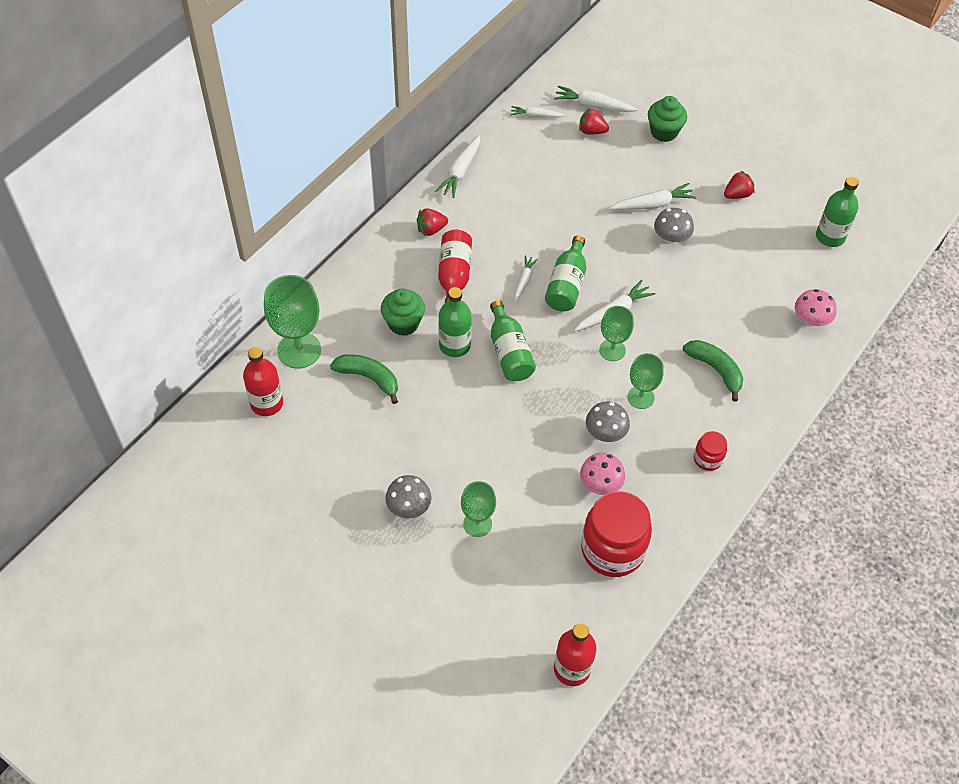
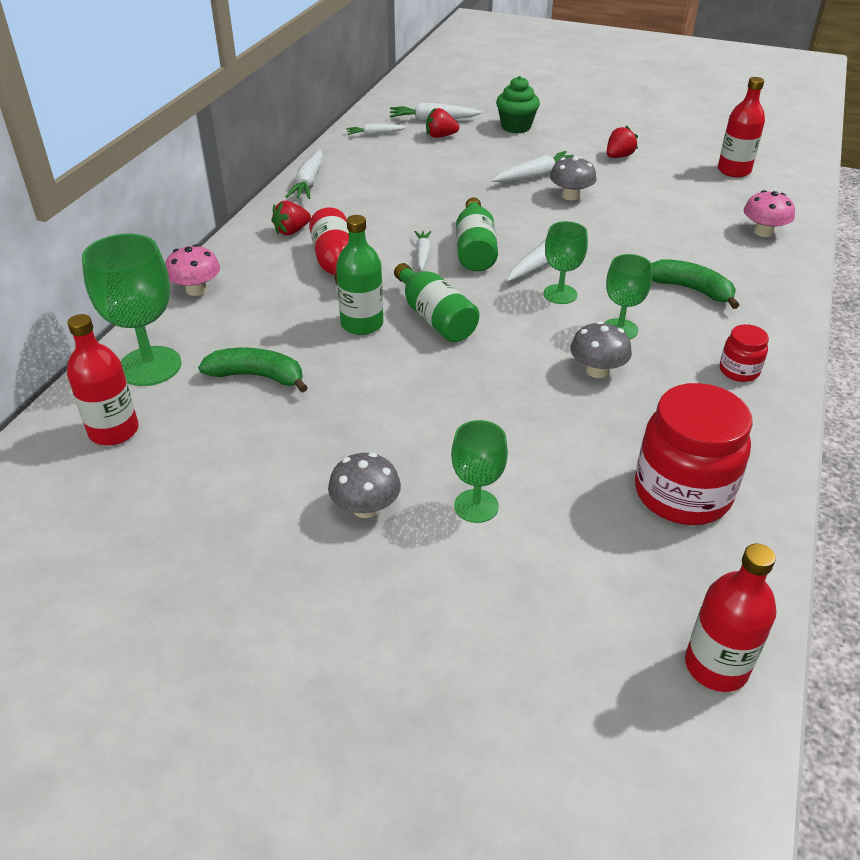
camera: 15 degrees left, 15 degrees down
green cupcake [381,288,425,336] -> none
pink mushroom [580,453,625,495] -> pink mushroom moved to [165,244,220,296]
green bottle [816,177,859,247] -> red bottle [718,77,765,177]

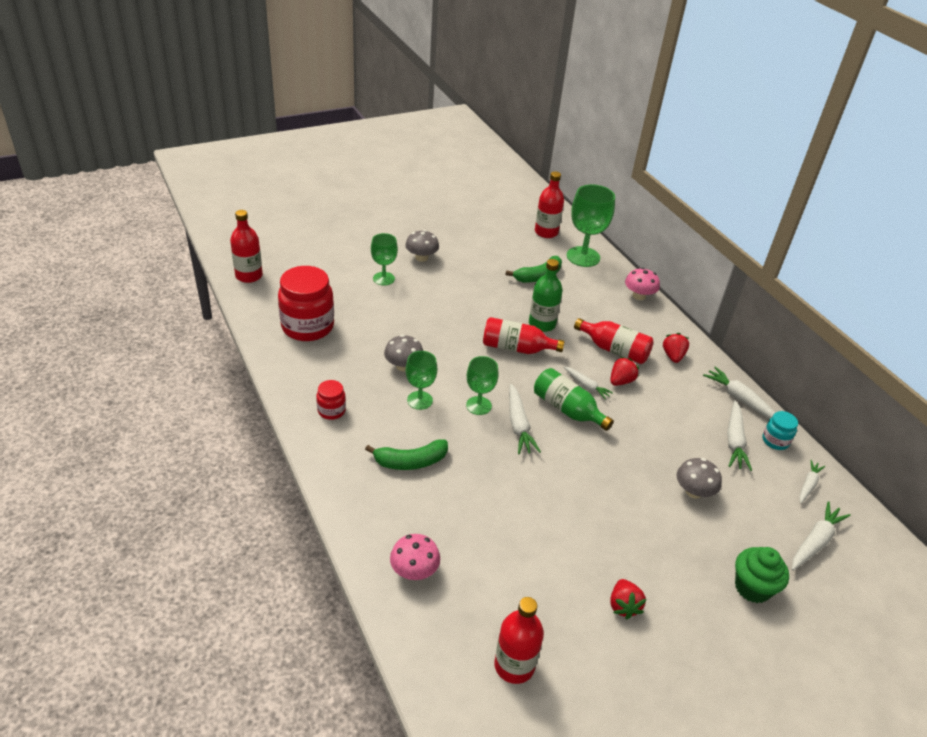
camera: 130 degrees right, 0 degrees up
green bottle [394,263,479,342] -> red bottle [483,317,565,354]
red strawberry [426,108,459,138] -> red strawberry moved to [610,357,639,386]
white carrot [492,151,574,182] -> white carrot moved to [727,400,752,471]
grey mushroom [550,156,596,201] -> grey mushroom moved to [677,458,722,499]
none -> turquoise jar [763,411,798,450]

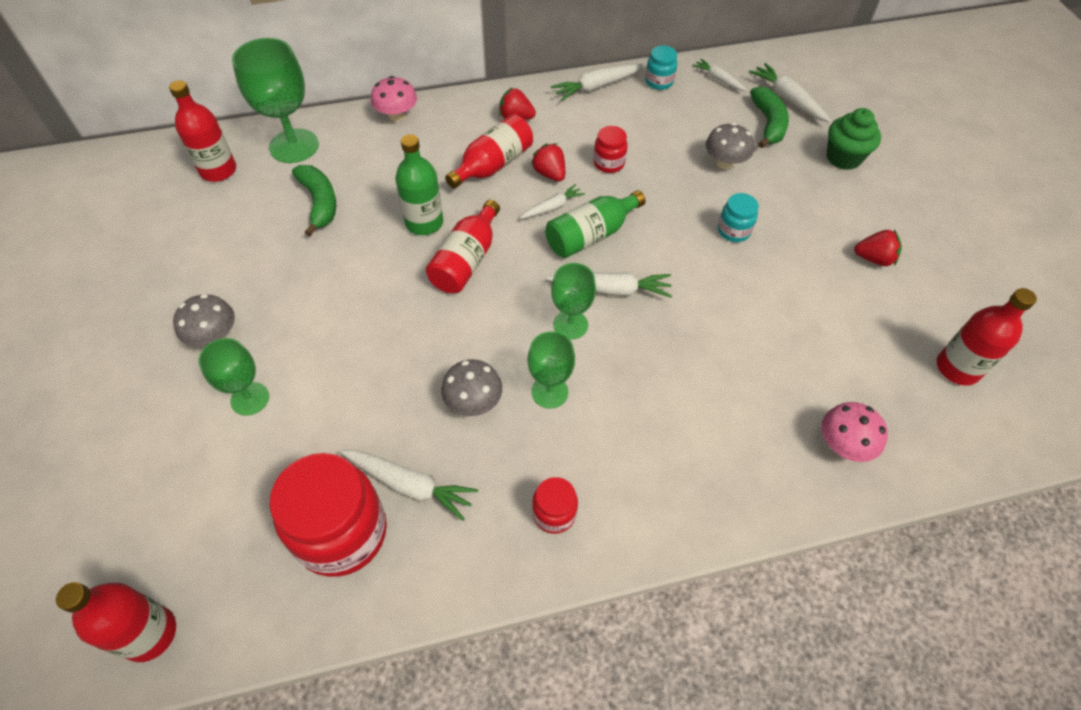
camera: 75 degrees left, 15 degrees up
green banana [365,439,448,470] -> green banana moved to [750,86,789,148]
white carrot [727,400,752,471] -> white carrot moved to [340,450,478,521]
none -> red jar [593,126,628,173]
none -> turquoise jar [718,193,759,242]

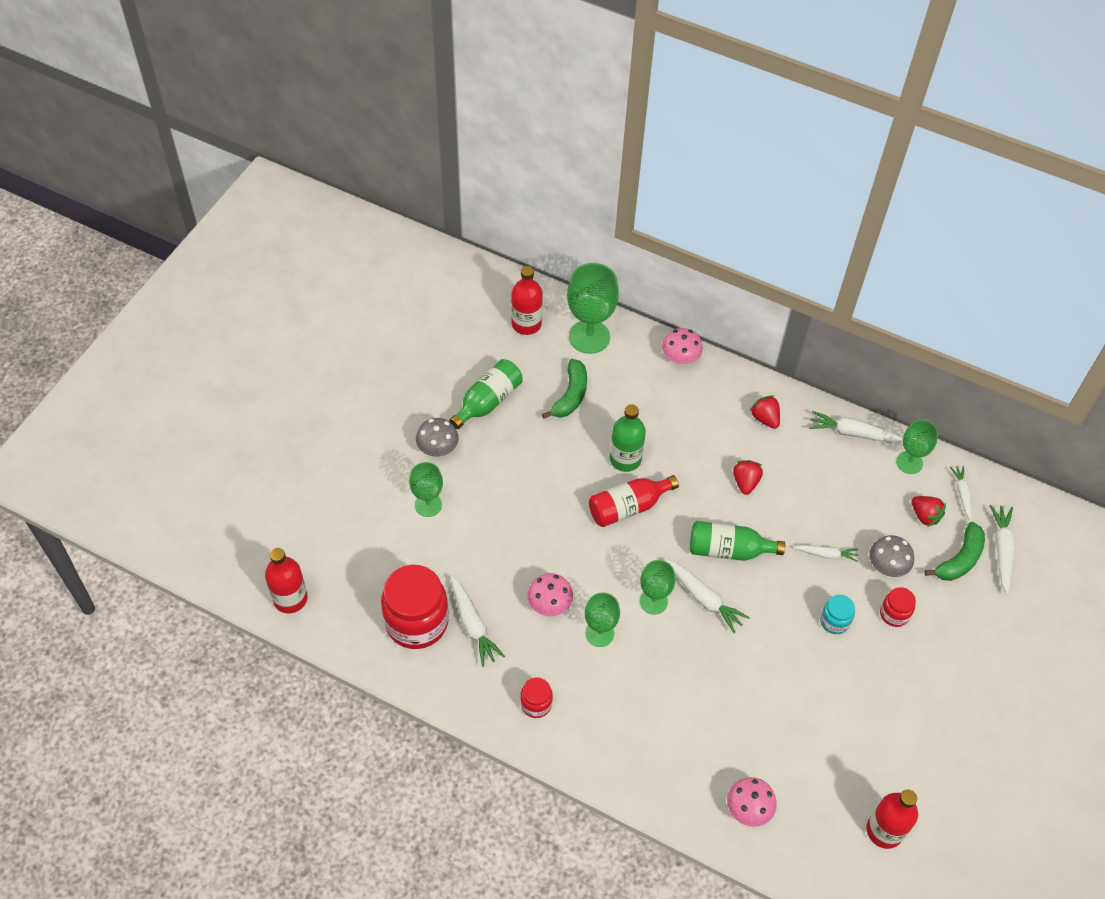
camera: 40 degrees right, 0 degrees up
grey mushroom [441,359,502,416] -> pink mushroom [527,573,573,616]
red bottle [445,114,533,189] -> none
white carrot [520,184,585,219] -> white carrot moved to [793,545,858,562]
red jar [593,126,628,173] -> red jar moved to [880,587,916,627]
turquoise jar [645,46,677,90] -> green goblet [896,420,938,474]
green cupcake [827,108,881,170] -> none
red strawberry [854,230,902,266] -> red strawberry moved to [911,496,946,527]
none -> green bottle [449,359,523,429]

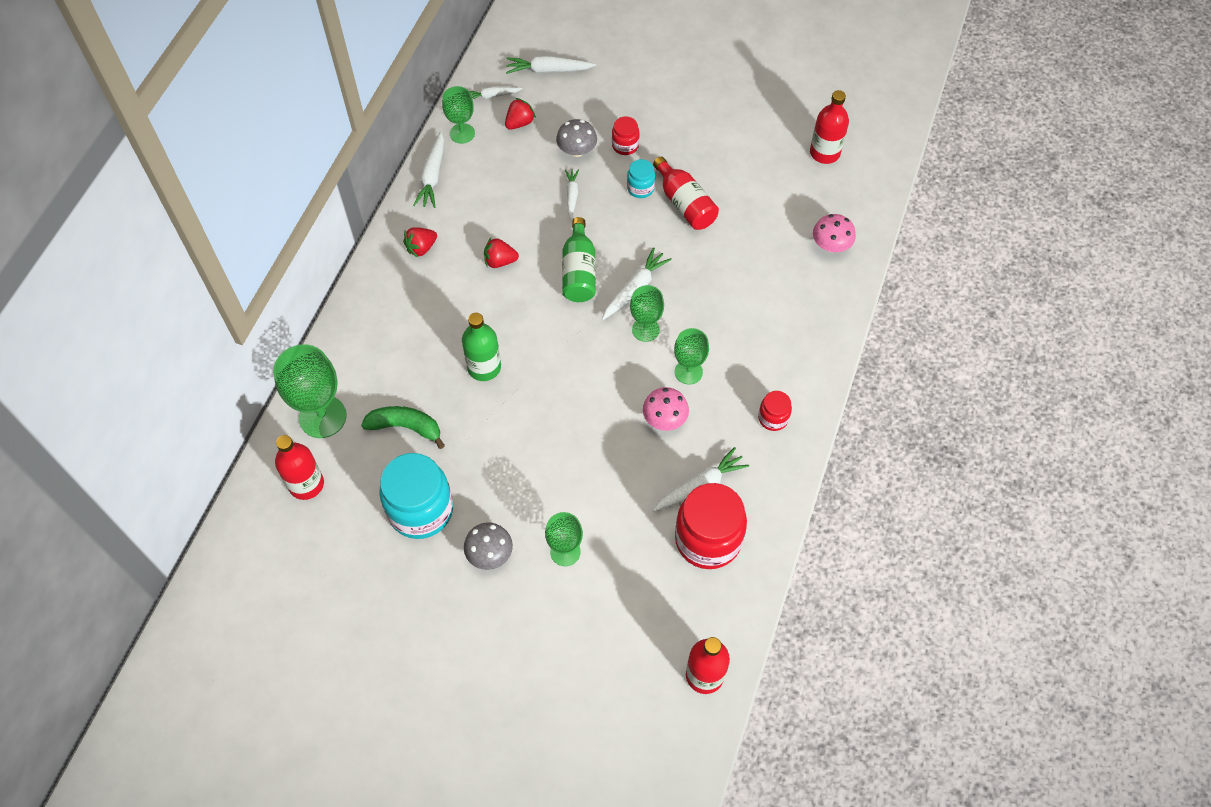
camera: 95 degrees left, 5 degrees up
green bottle [449,359,523,429] -> turquoise jar [380,453,453,539]
red bottle [589,475,679,527] -> red bottle moved to [653,157,719,230]
pink mushroom [662,328,703,364] -> none
green banana [924,522,985,581] -> none

